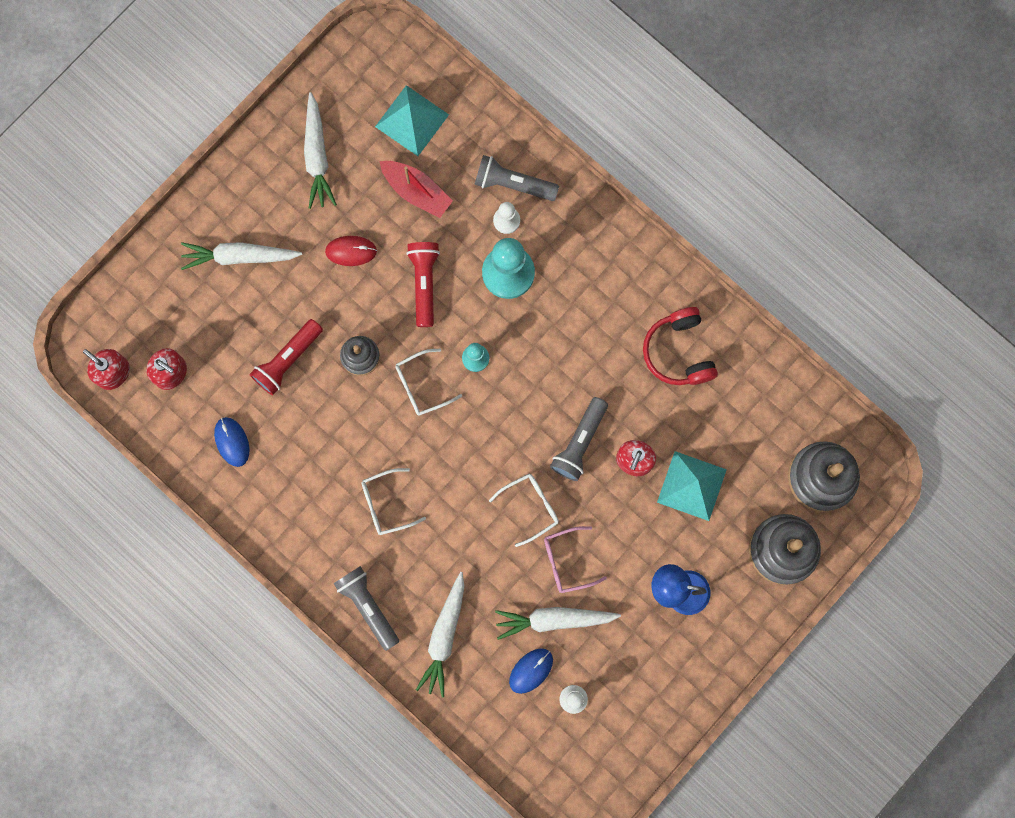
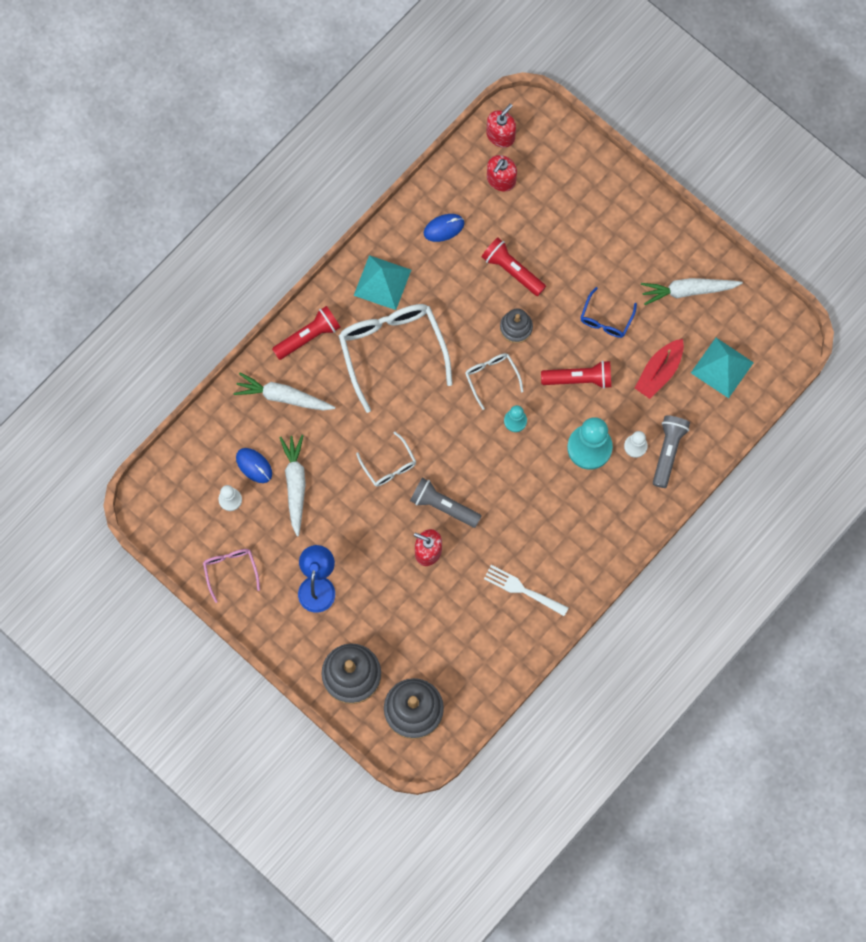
camera: 90 degrees right, 5 degrees down
white carrot [181,242,302,270] -> none
red mouse [325,236,377,266] -> blue glasses [580,287,637,338]
grey flashlight [333,566,399,651] -> red flashlight [272,306,341,360]
white glasses [362,468,426,535] -> white glasses [339,304,452,413], size x2.00
pink glasses [544,526,607,593] -> pink glasses moved to [203,549,260,603]
red headphones [643,307,718,385] -> white fork [484,565,568,616]
turquoise pyramid [657,451,727,521] -> turquoise pyramid moved to [354,255,411,310]

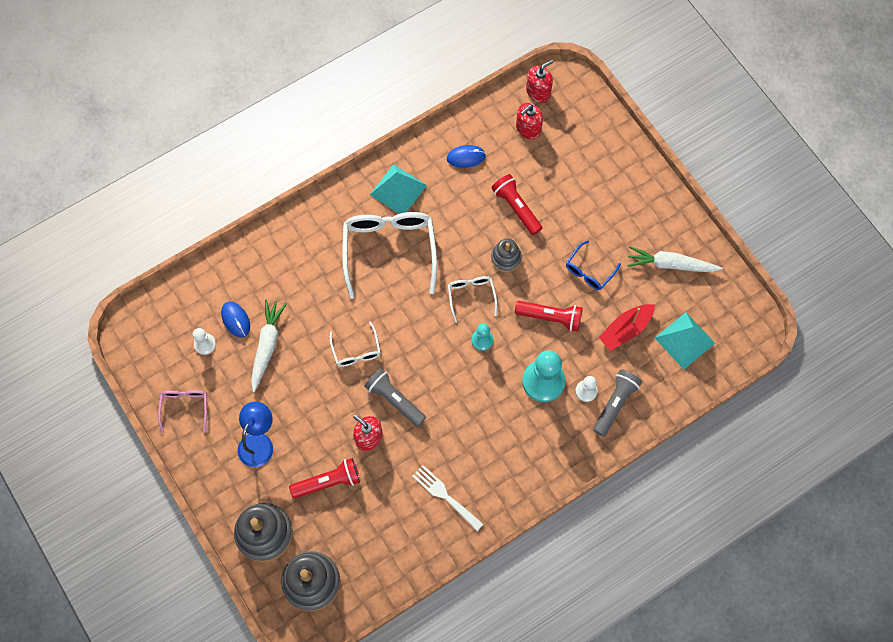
camera: 15 degrees right, 5 degrees down
white carrot [234,373,335,410] -> none
red flashlight [272,306,341,360] -> red flashlight moved to [289,458,360,499]

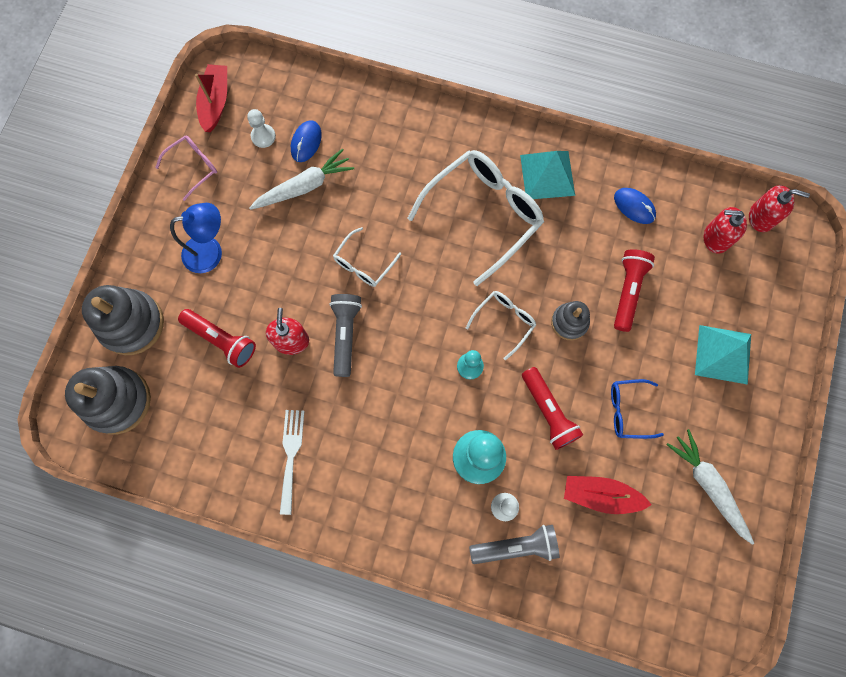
camera: 50 degrees right, 5 degrees up
turquoise pyramid [655,312,715,369] -> turquoise pyramid moved to [695,325,751,385]
none -> red boat [195,64,227,132]

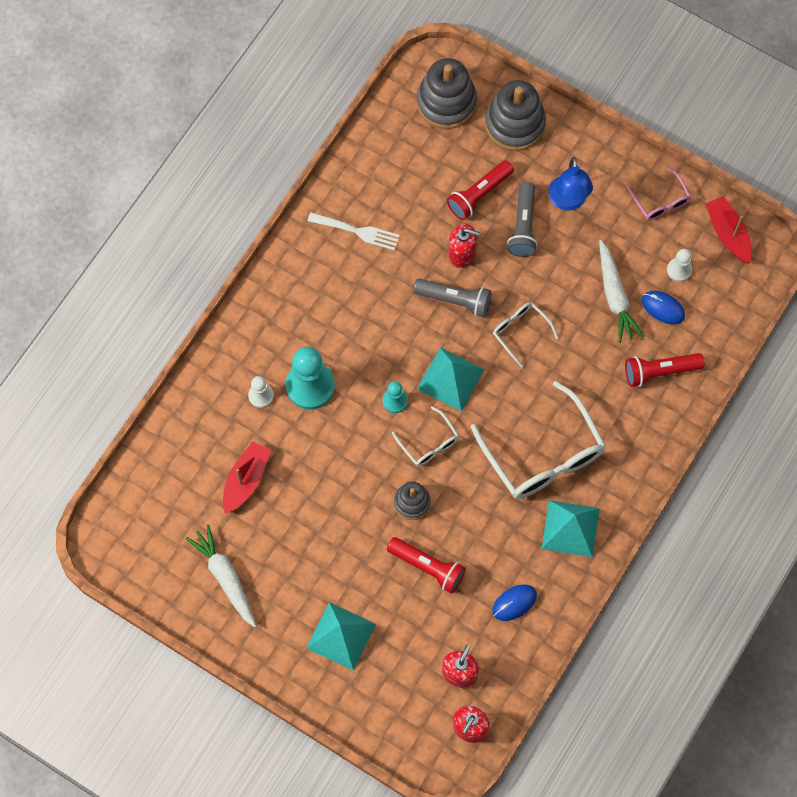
camera: 105 degrees right, 5 degrees down
red boat [195,64,227,132] -> red boat turned 135 degrees counterclockwise [706,196,752,264]
grey flashlight [469,525,560,564] -> grey flashlight moved to [507,182,538,257]
red flashlight [522,367,583,450] -> red flashlight moved to [625,353,705,387]
blue glasses [611,379,664,439] -> none
white carrot [666,429,754,545] -> white carrot turned 105 degrees counterclockwise [186,524,256,628]
none -> turquoise pyramid [417,348,484,411]

